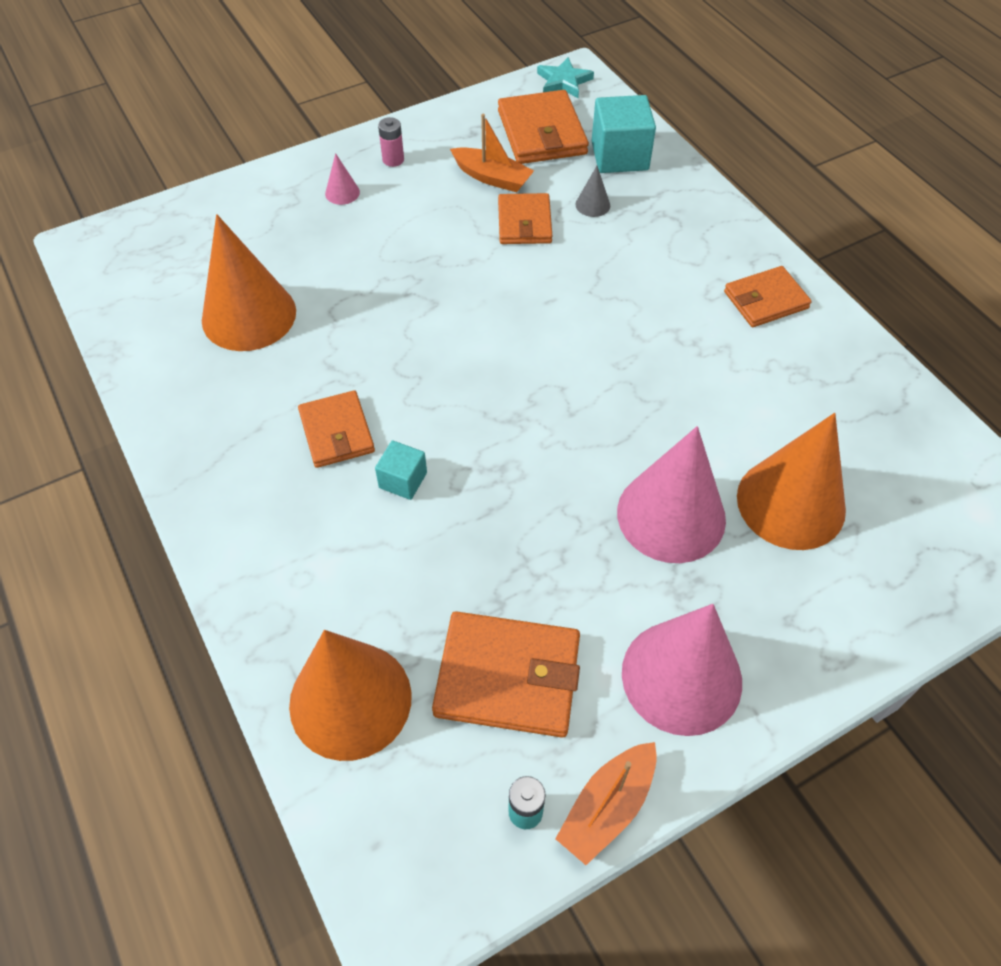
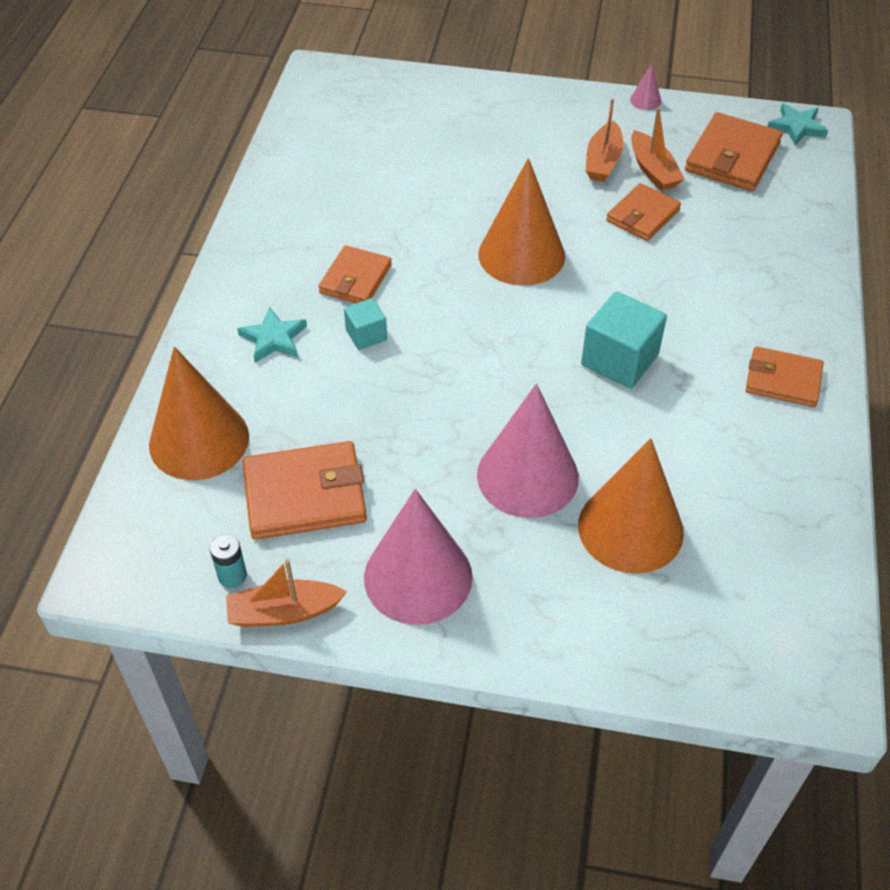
camera: 40 degrees right, 5 degrees down
orange cone [202,214,296,351] -> orange cone moved to [478,158,565,286]
pink cone [325,153,360,205] -> pink cone moved to [630,63,661,110]
pink battery [378,117,404,167] -> none
orange wallet [432,611,580,737] -> orange wallet turned 60 degrees counterclockwise [242,441,367,540]
grey cone [575,166,610,217] -> none
turquoise cube [592,95,656,173] -> turquoise cube moved to [581,291,667,389]
none -> turquoise star [237,307,307,363]
none -> orange boat [586,98,624,182]

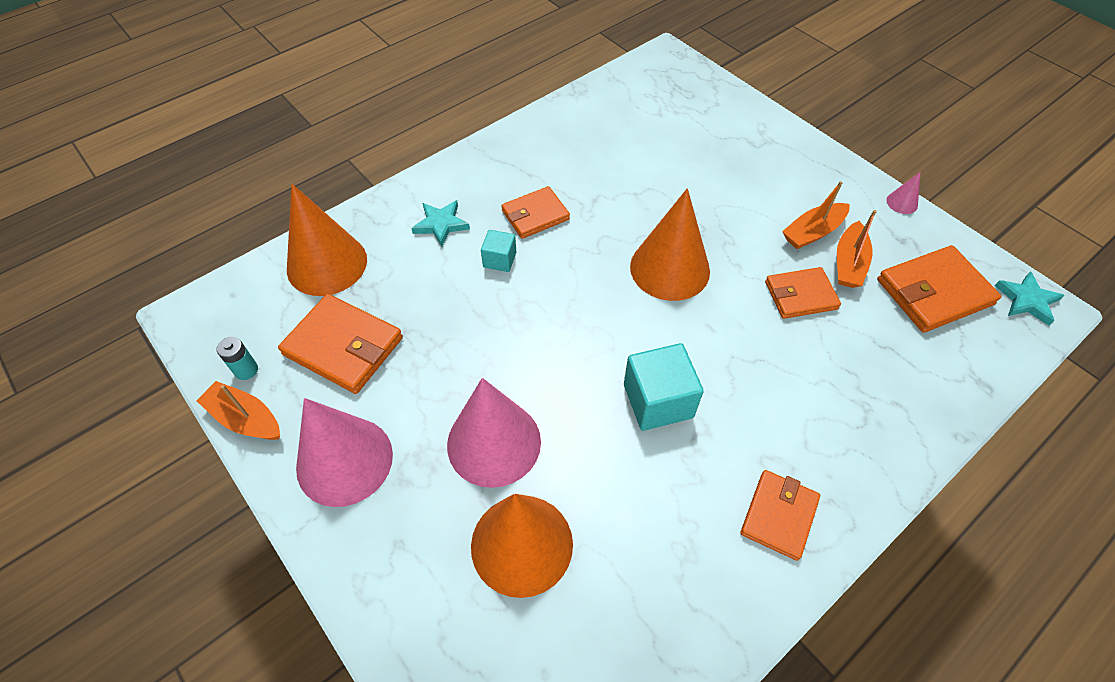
camera: 40 degrees right, 5 degrees up
orange wallet [746,346,823,407] -> orange wallet turned 60 degrees clockwise [740,470,820,561]

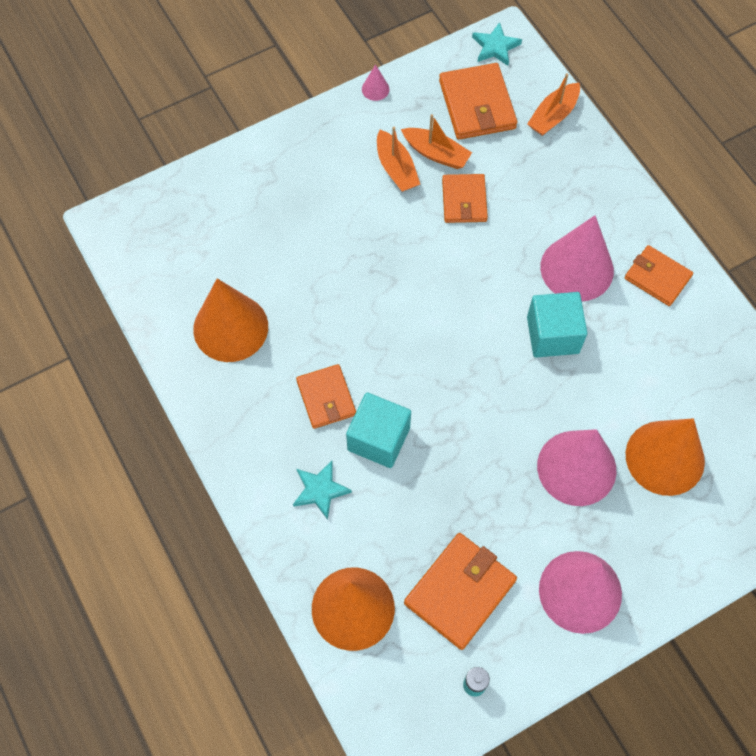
camera: 80 degrees left, 10 degrees up
orange boat [196,381,280,440] -> orange boat moved to [527,73,580,136]
turquoise cube [481,230,516,272] -> turquoise cube [346,392,411,468], size x1.78
orange cone [630,188,710,301] -> orange cone moved to [193,279,268,362]
none -> pink cone [540,215,614,301]

